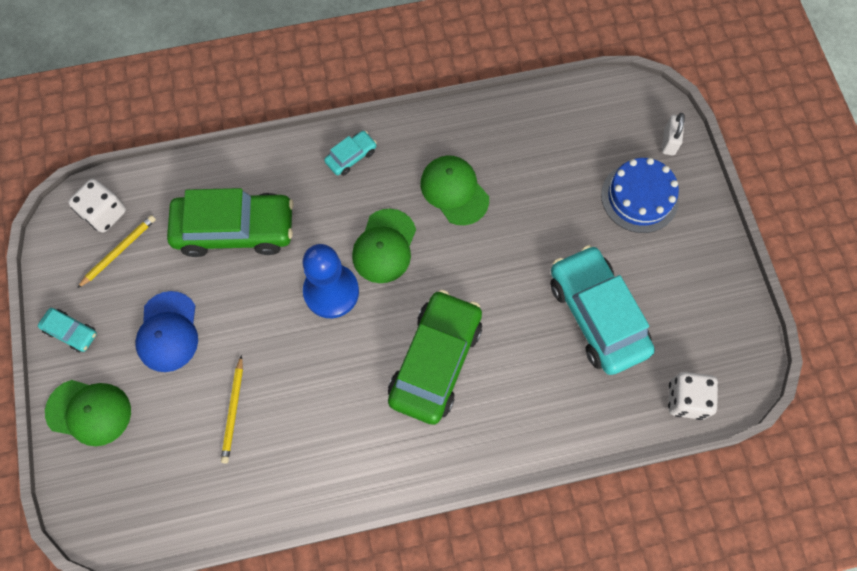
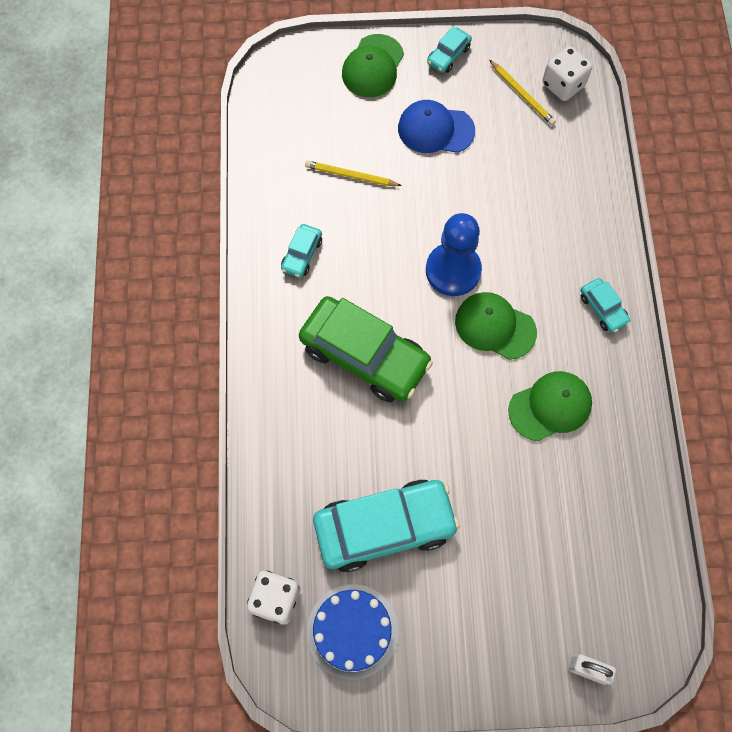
camera: 100 degrees right, 0 degrees up
green car [167,188,294,257] -> none
blue cake [601,158,679,233] -> blue cake moved to [307,584,398,680]
none -> turquoise car [281,224,322,278]

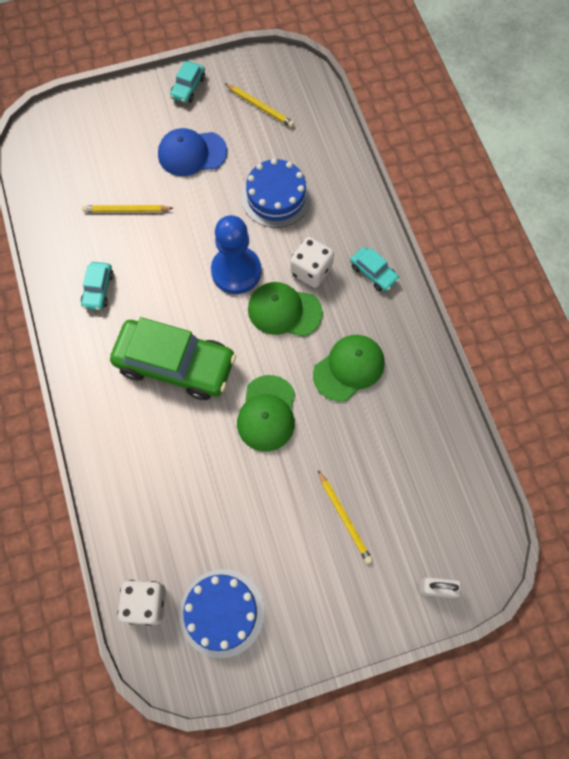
camera: 15 degrees left, 0 degrees up
turquoise car [313,479,460,572] -> none
green cap [342,34,404,97] -> green cap moved to [237,375,295,451]
white dice [543,46,592,101] -> white dice moved to [290,237,334,288]
none -> blue cake [241,158,311,228]
none -> yellow pencil [318,470,373,564]

